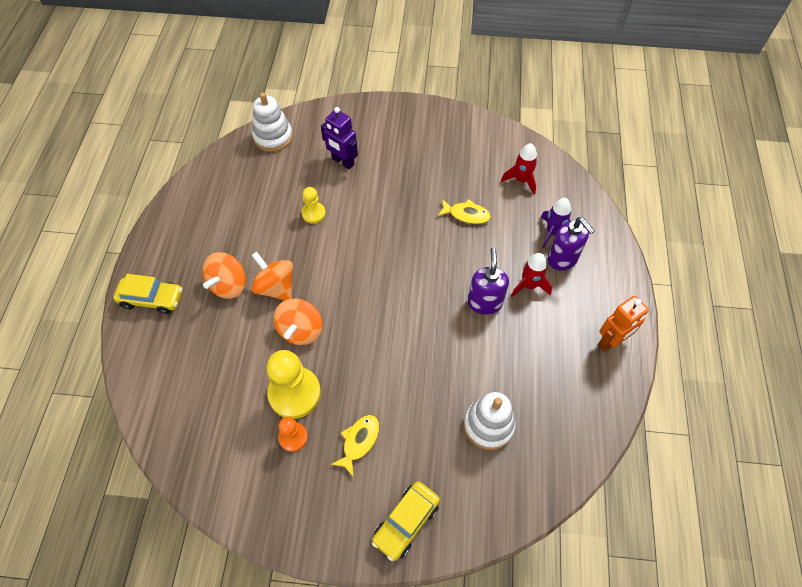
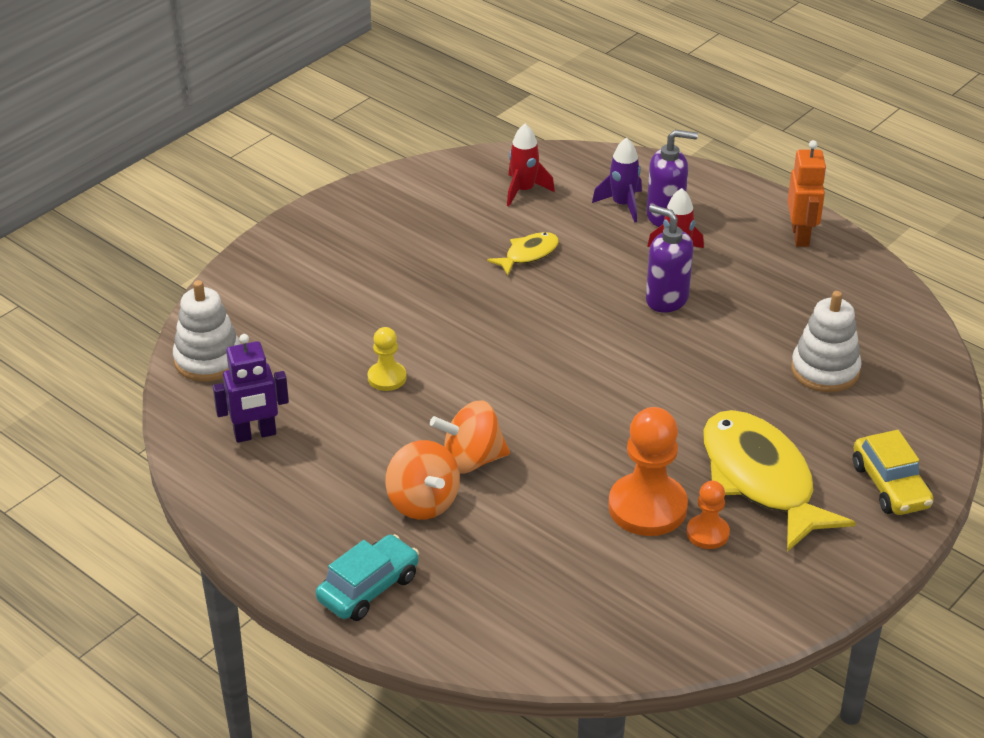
camera: 55 degrees left, 20 degrees down
yellow car [113,274,183,314] -> turquoise car [316,534,419,621]
yellow pawn [266,350,321,419] -> orange pawn [608,407,688,536]
orange spinning top [274,298,322,345] -> none
purple robot [321,107,358,169] -> purple robot moved to [213,334,289,443]
yellow fish [331,415,379,476] -> yellow fish [703,410,856,552], size x2.13

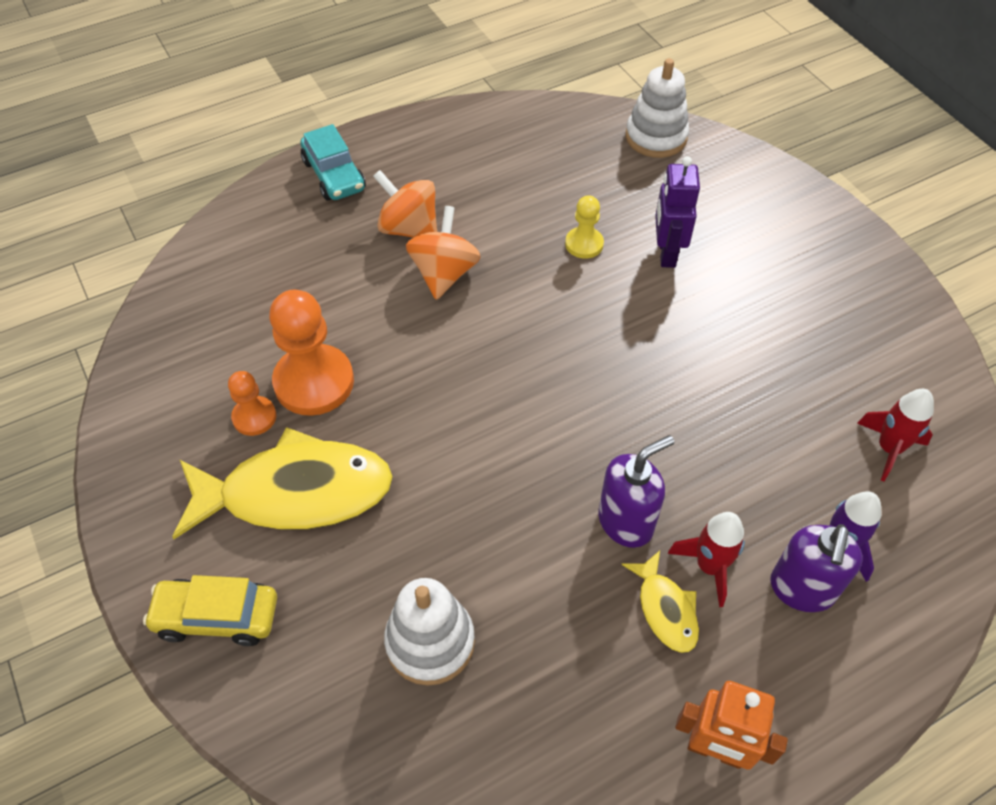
camera: 110 degrees right, 15 degrees up
purple robot [213,334,289,443] -> purple robot moved to [655,156,700,268]
orange spinning top [385,440,460,520] -> orange spinning top turned 45 degrees clockwise [373,170,437,238]
yellow fish [487,232,559,275] -> yellow fish moved to [621,551,699,653]

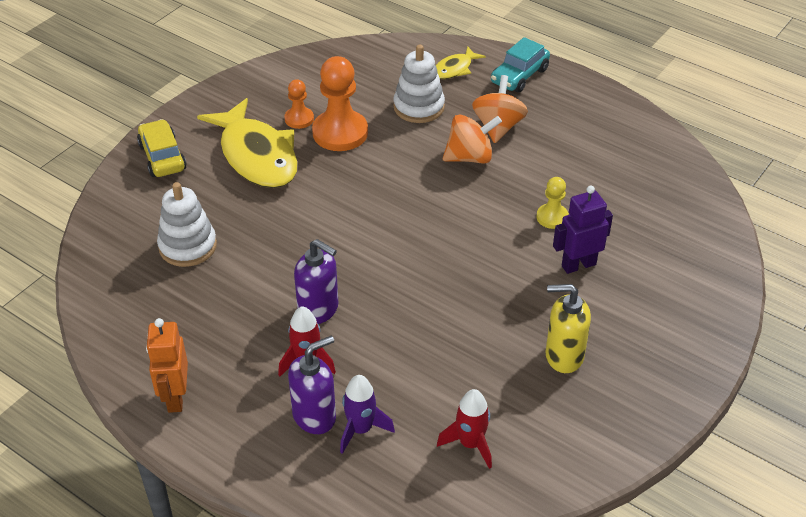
camera: 65 degrees right, 10 degrees down
yellow fish [621,551,699,653] -> yellow fish moved to [436,46,486,79]
white stacking toy [626,58,689,158] -> white stacking toy moved to [393,45,445,123]
purple soap dispenser [770,524,863,612] -> purple soap dispenser turned 150 degrees clockwise [288,336,336,434]
none -> yellow soap dispenser [545,284,591,373]

